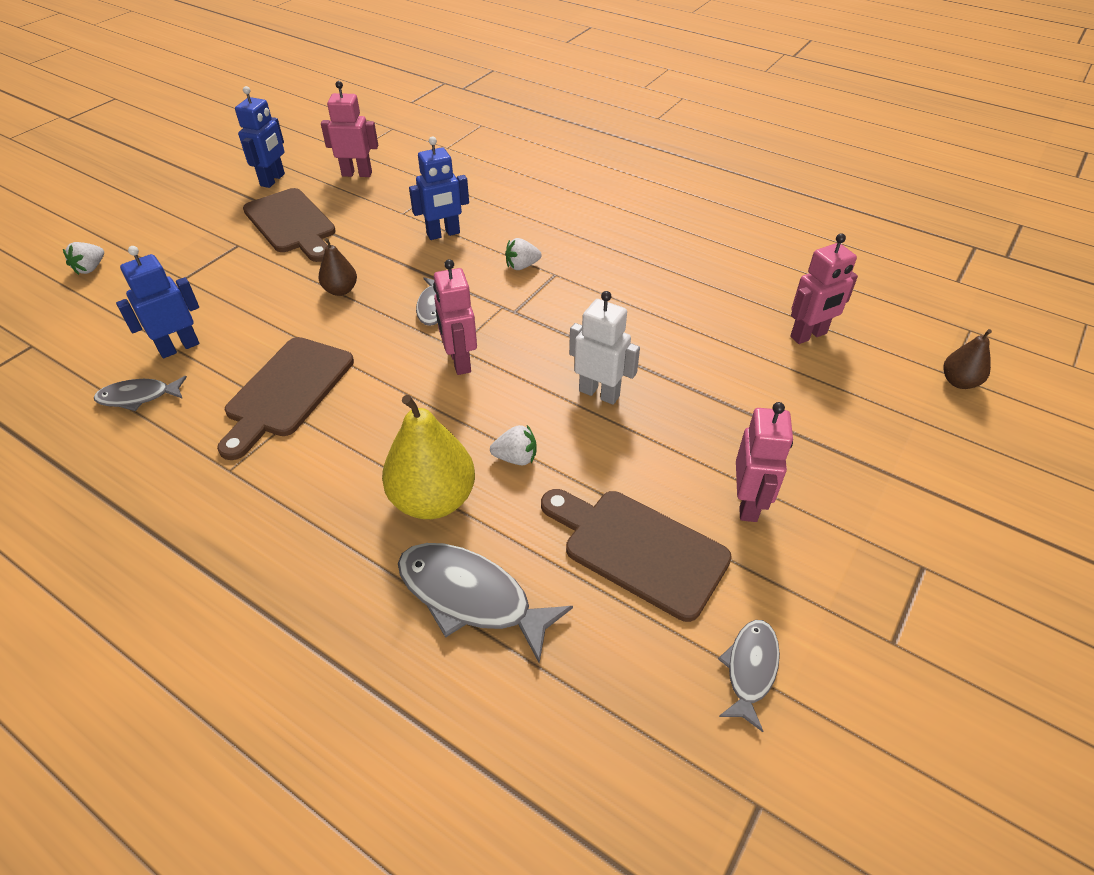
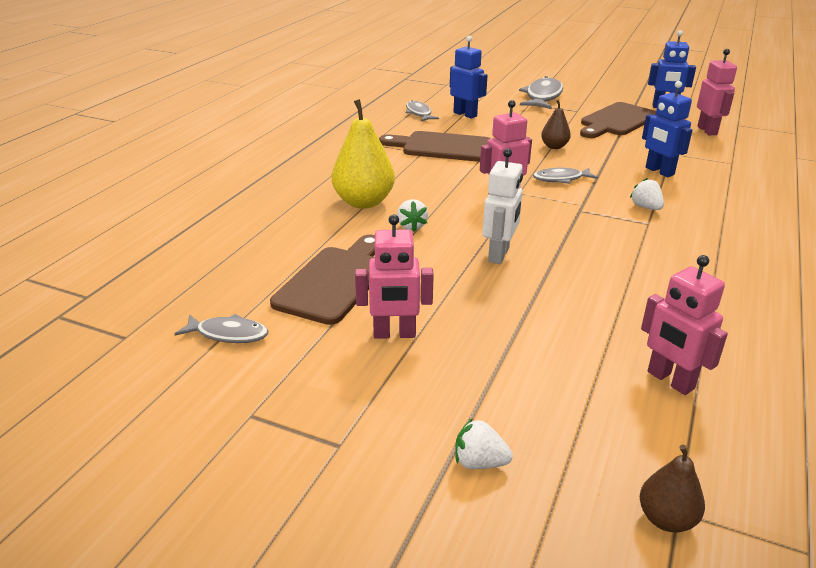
camera: 80 degrees right, 15 degrees down
white strawberry [63,242,104,275] -> white strawberry moved to [455,418,513,469]
grey fish [398,543,573,663] -> grey fish moved to [519,76,563,109]

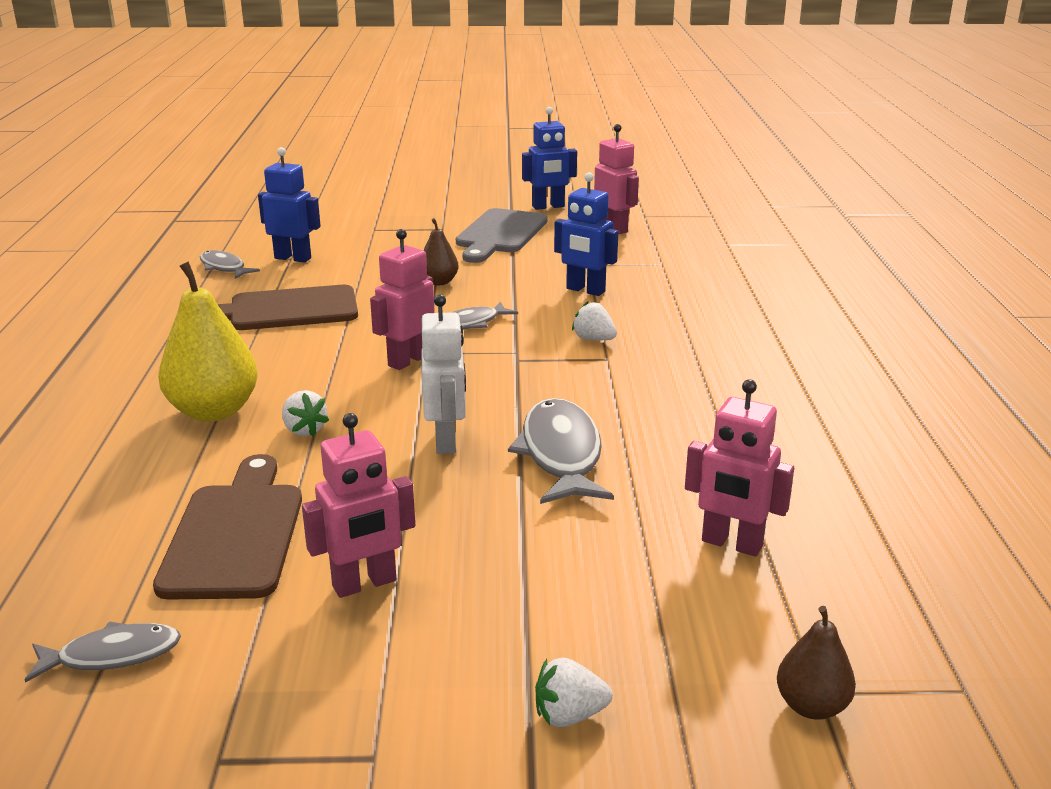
camera: 25 degrees left, 5 degrees down
grey fish [519,76,563,109] -> grey fish moved to [508,398,614,504]
brown cutting board [580,102,656,138] -> grey cutting board [456,208,547,263]

